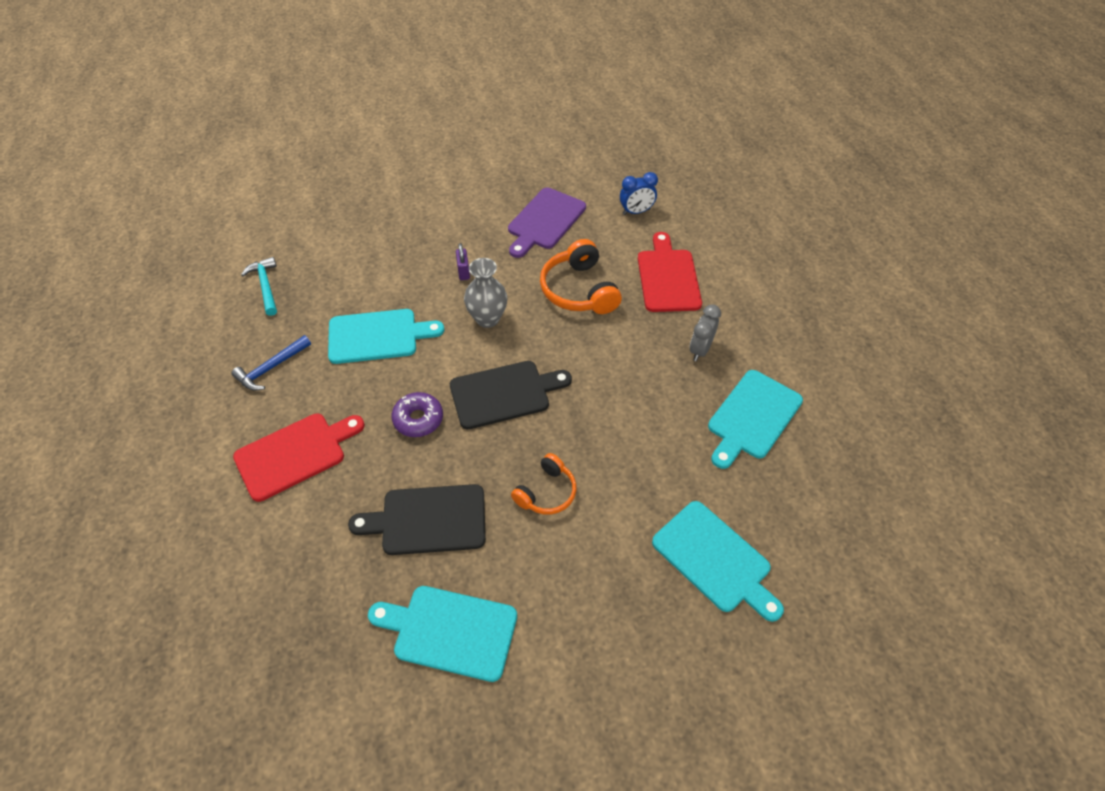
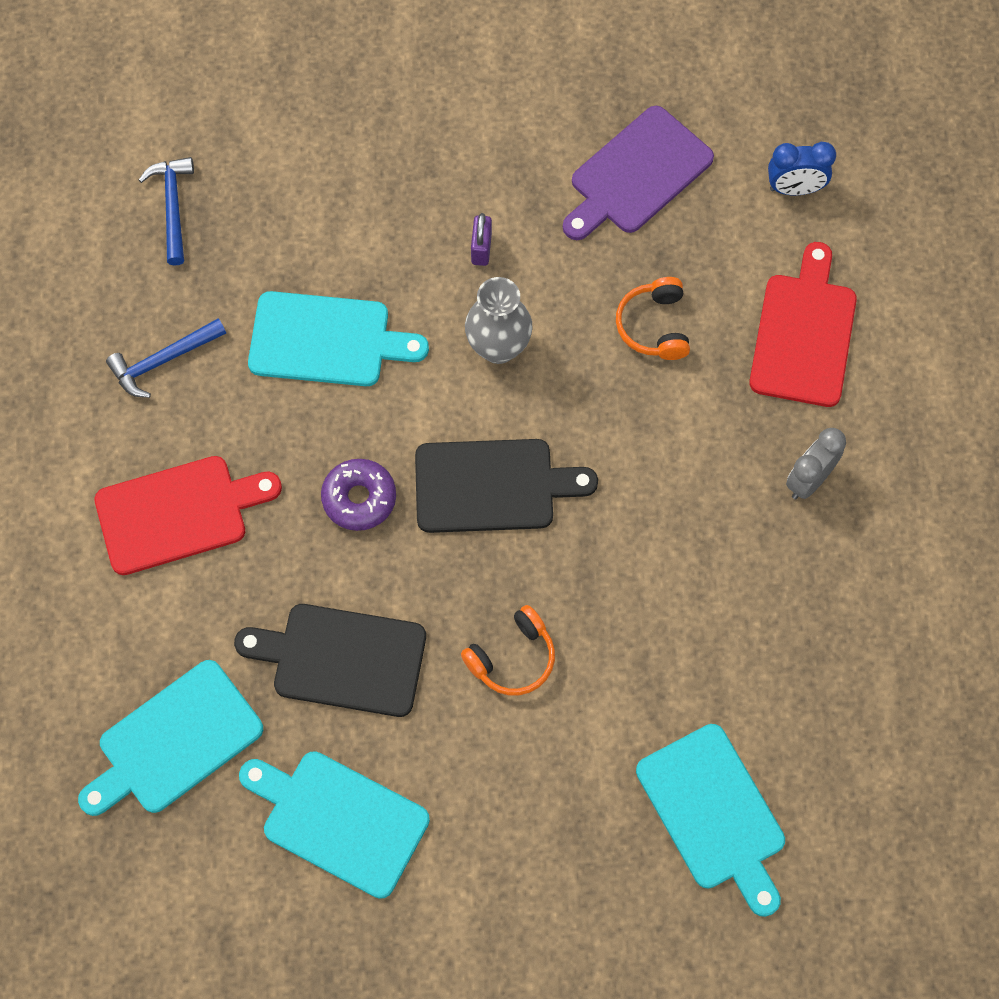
camera: 15 degrees right, 15 degrees up
turquoise hammer [241,257,277,316] -> blue hammer [139,157,194,266]
orange headphones [540,239,622,314] -> orange headphones [616,277,690,360], size x0.62
turquoise cutting board [708,370,803,469] -> turquoise cutting board moved to [78,660,263,816]

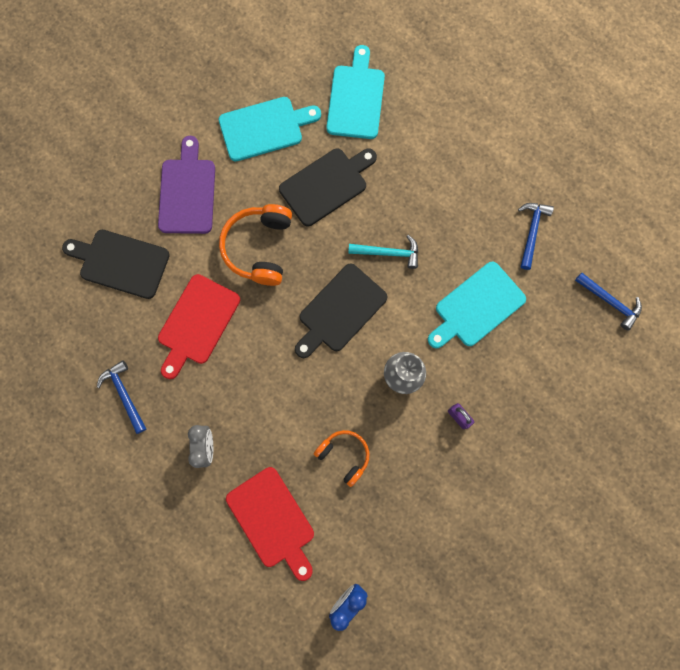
camera: 135 degrees right, 10 degrees up
red cutting board [94,456,282,575] -> red cutting board moved to [158,274,240,379]
purple donut [321,459,396,531] -> turquoise hammer [348,235,418,269]
orange headphones [461,605,555,695] -> orange headphones [219,204,292,286], size x1.60
purple cutting board [563,106,714,240] -> purple cutting board moved to [158,136,215,234]
turquoise cutting board [636,724,785,917] -> black cutting board [62,230,170,299]
none -> blue hammer [97,360,146,434]

